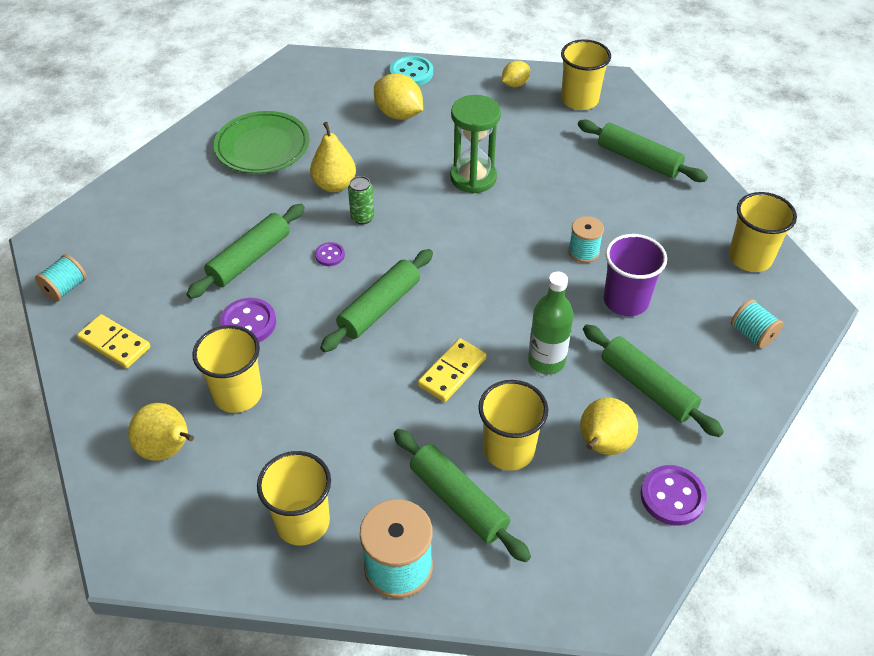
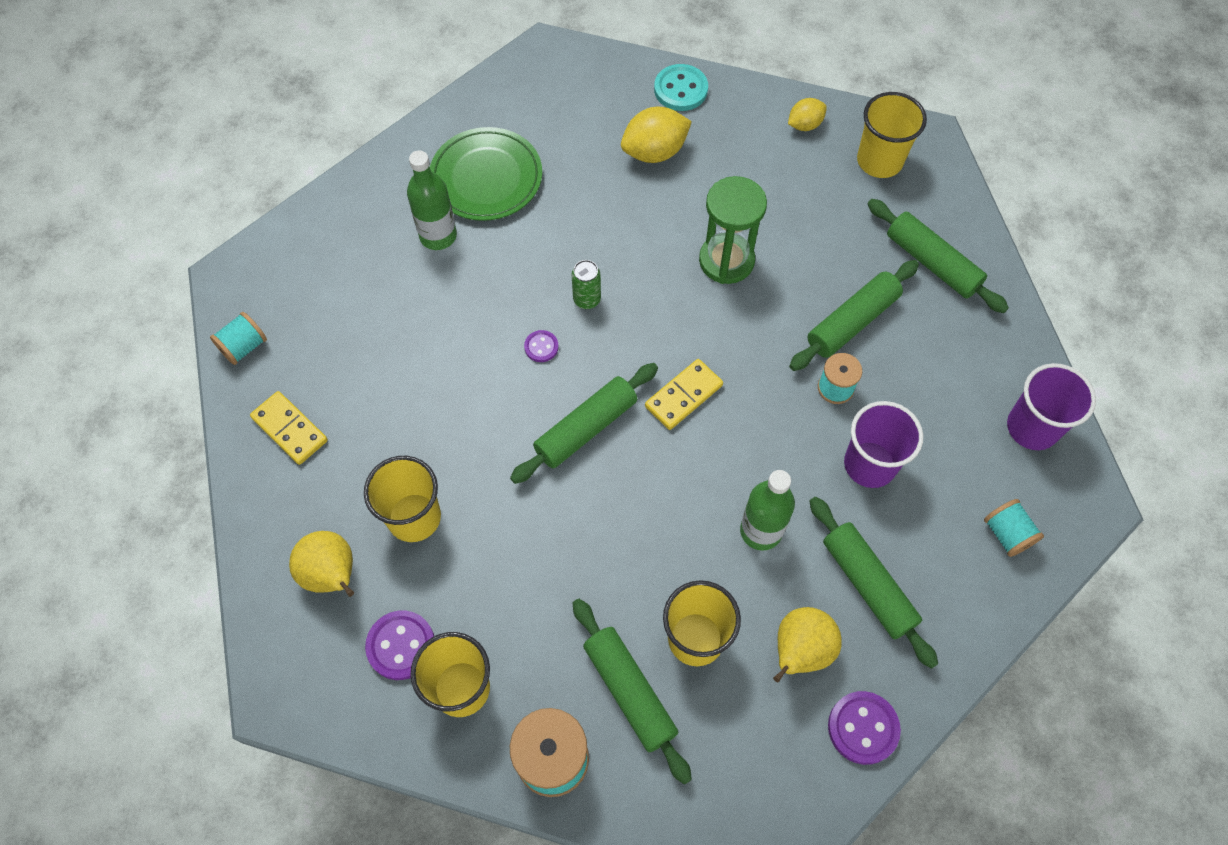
camera: 10 degrees right, 15 degrees up
green rolling pin [186,204,305,299] -> green rolling pin moved to [789,260,919,371]
purple button [219,298,276,342] -> purple button moved to [365,610,434,680]
yellow pear [310,122,356,192] -> none
yellow lemon [374,73,423,120] -> yellow lemon turned 75 degrees counterclockwise [621,107,692,163]
yellow domino [418,338,486,402] -> yellow domino moved to [645,359,723,430]
yellow cup [729,192,797,272] -> purple cup [1007,363,1096,450]
none -> green bottle [407,150,457,250]

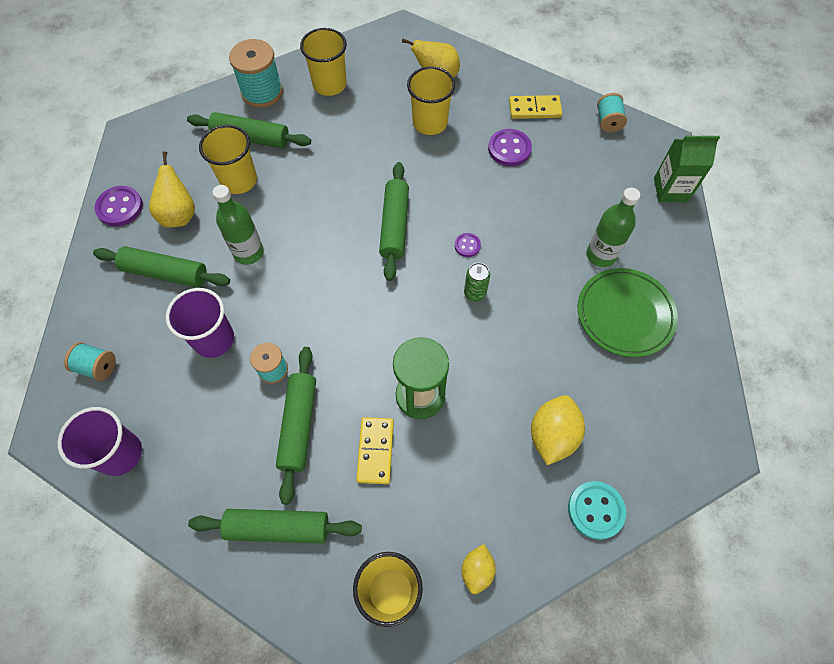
camera: 135 degrees right, 0 degrees up
purple button [365,610,434,680] -> purple button moved to [488,129,532,166]
yellow domino [645,359,723,430] -> yellow domino moved to [356,417,394,484]
none -> green carton [654,135,720,202]

